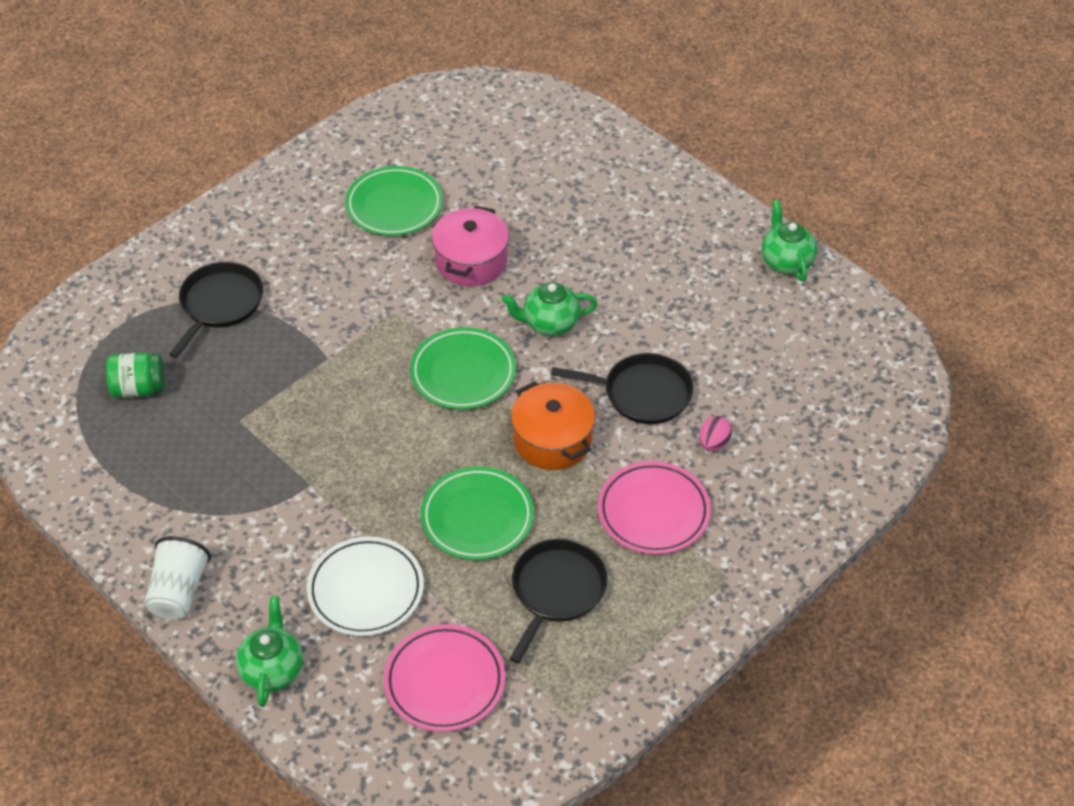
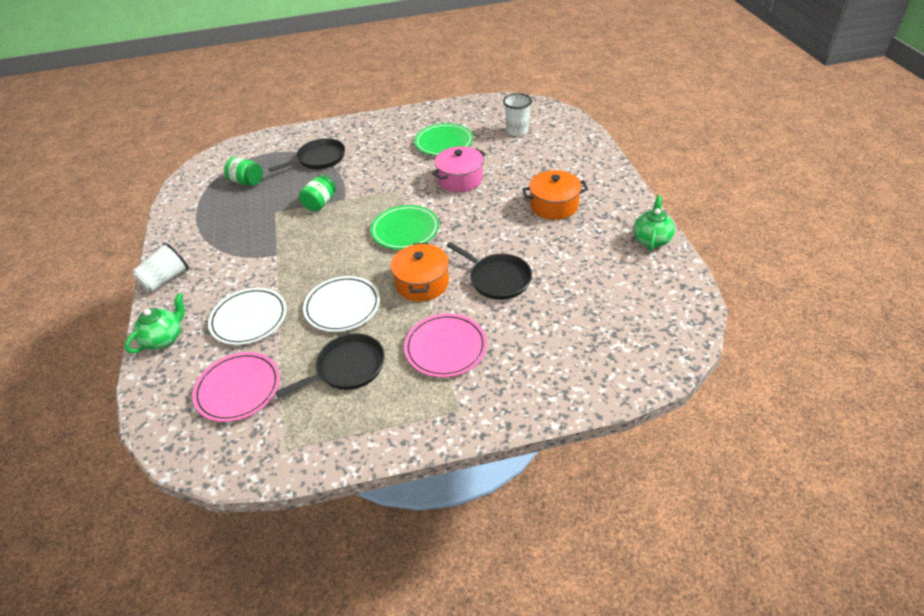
camera: 35 degrees right, 5 degrees down
green plate [421,467,534,560] -> white plate [303,276,380,332]
green teapot [501,282,598,336] -> none
pink egg [699,416,732,451] -> none
none -> green jar [299,175,336,212]
none -> white cup [503,93,532,136]
none -> orange pot [522,170,588,220]

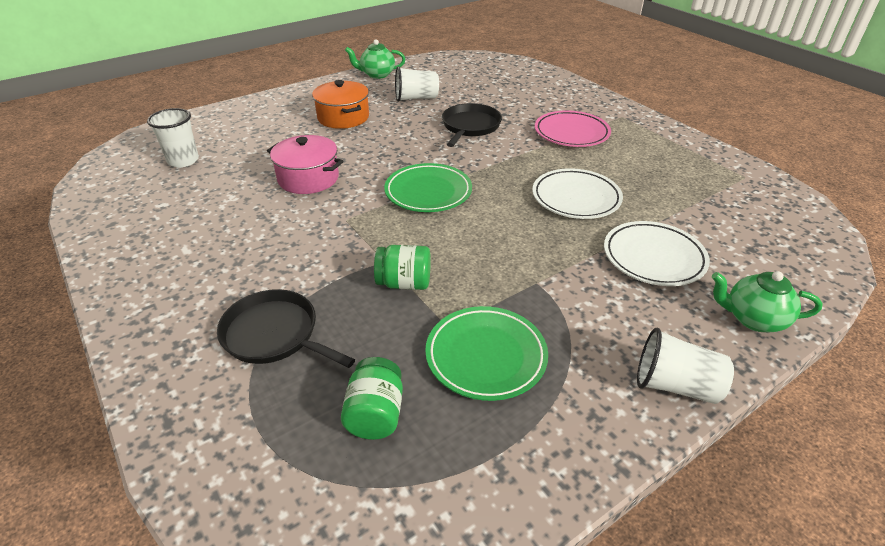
camera: 115 degrees left, 5 degrees down
pink plate [192,352,280,422] -> none
black pan [275,333,385,398] -> none
orange pot [391,243,449,301] -> none
green plate [415,123,473,156] -> green plate moved to [425,306,548,401]
none -> white cup [395,66,439,102]

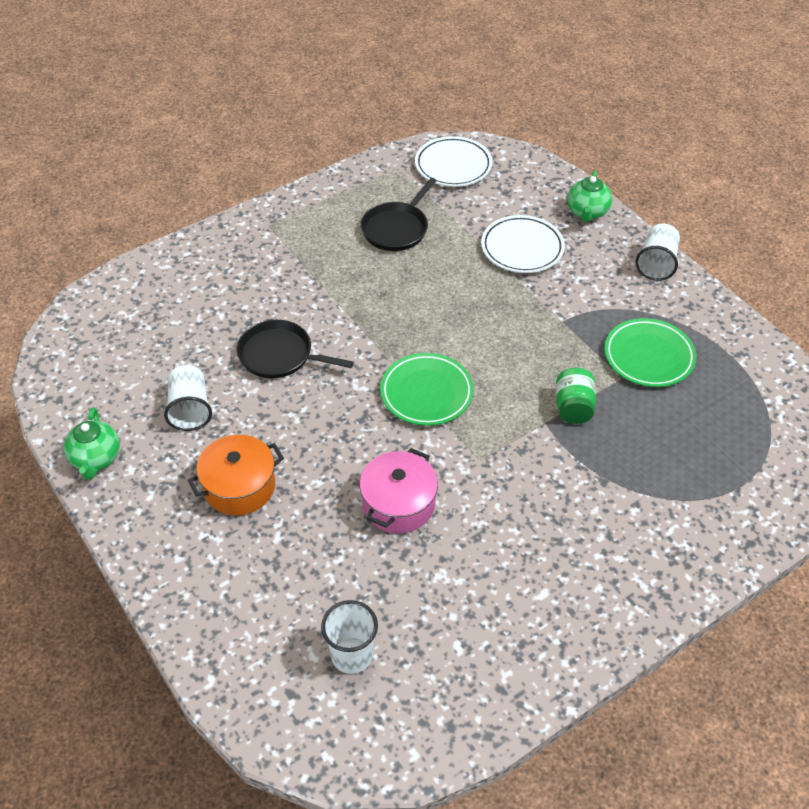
camera: 90 degrees left, 10 degrees up
black pan [217,289,355,368] -> black pan moved to [361,178,437,251]
green jar [341,357,403,440] -> none
white plate [532,168,623,219] -> white plate moved to [415,136,492,187]
pink plate [535,110,611,147] -> none

